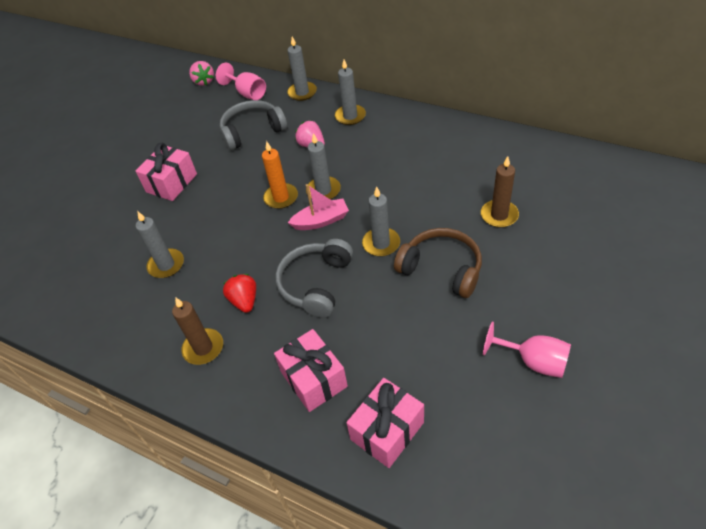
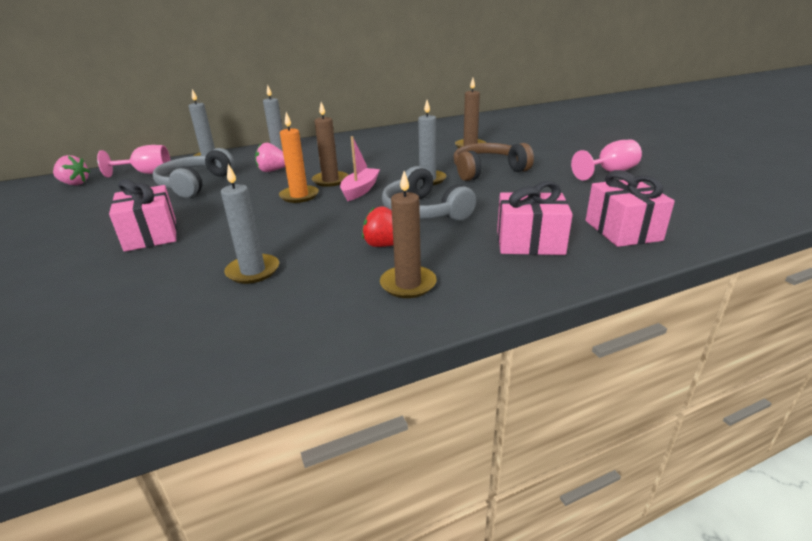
camera: 55 degrees left, 20 degrees down
grey candle [306,133,341,200] -> brown candle [312,102,348,187]

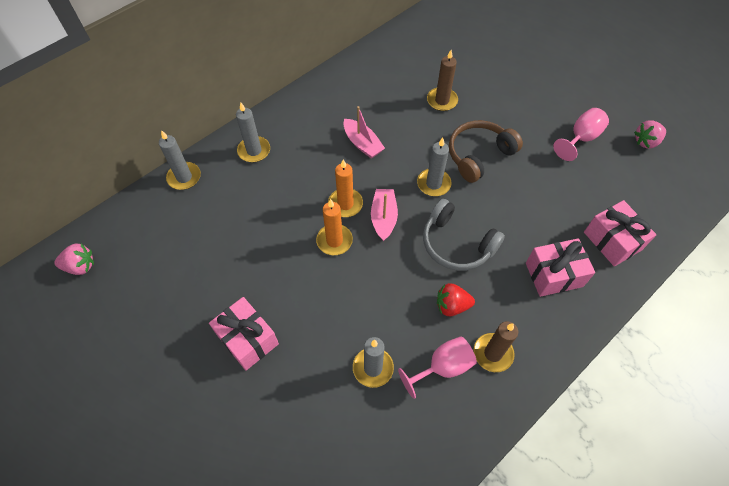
camera: 20 degrees left, 30 degrees up
pink goblet [97,145,171,178] -> pink goblet moved to [398,336,477,399]
grey headphones [153,148,235,198] -> none
pink strawberry [255,143,285,172] -> pink strawberry moved to [634,120,666,149]
brown candle [312,102,348,187] -> orange candle [328,159,363,217]
none -> pink boat [343,106,385,158]

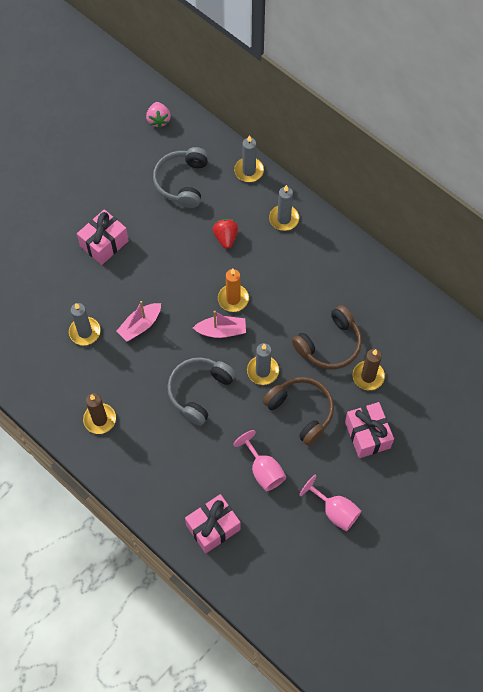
camera: 85 degrees right, 5 degrees up
orange candle [316,199,353,255] -> none
pink boat [343,106,385,158] -> pink boat moved to [116,301,161,342]
pink goblet [398,336,477,399] -> pink goblet moved to [233,430,286,491]
red strawberry [437,283,475,316] -> red strawberry moved to [213,219,238,249]
pink gift [526,238,595,297] -> pink gift moved to [345,402,394,458]
pink strawberry [634,120,666,149] -> none
none -> grey headphones [153,147,209,208]
none -> brown headphones [292,305,362,369]

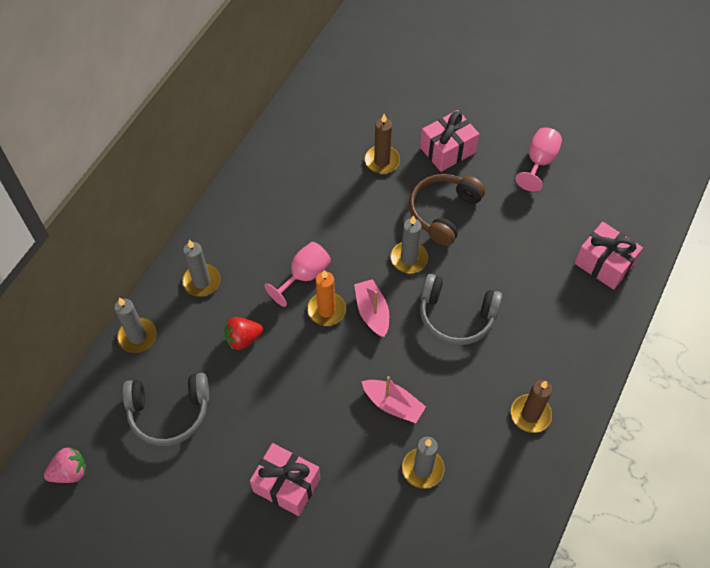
camera: 105 degrees left, 5 degrees down
pink goblet [233,430,286,491] -> pink goblet moved to [264,242,331,307]
brown headphones [292,305,362,369] -> none

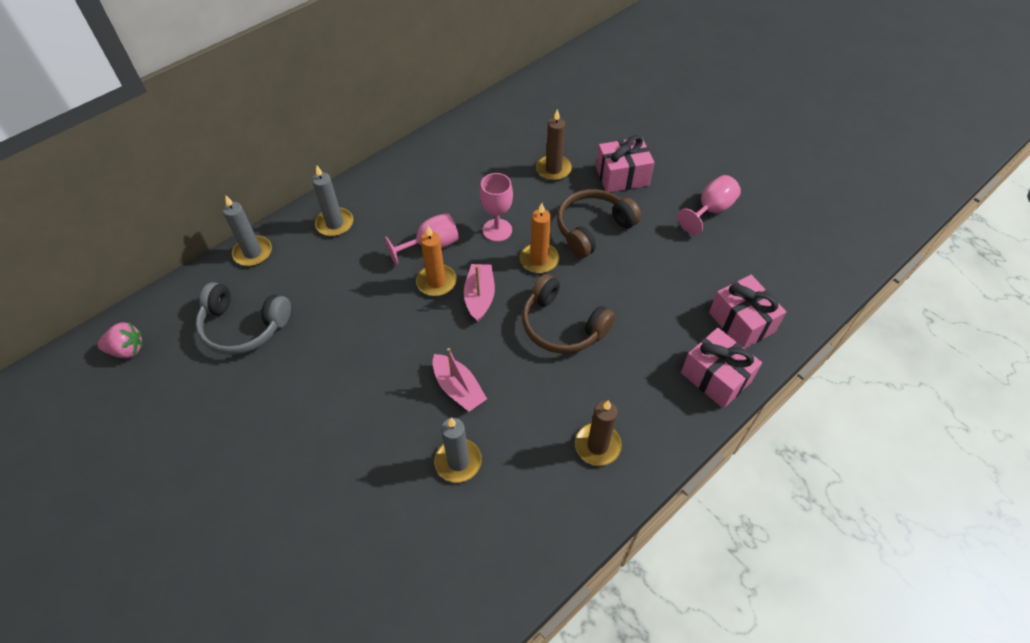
camera: 20 degrees right, 5 degrees down
red strawberry [224,317,263,350] -> none
pink gift [250,443,320,516] -> pink gift moved to [681,328,762,408]
grey candle [391,216,428,273] -> orange candle [520,203,559,273]
grey headphones [420,274,502,345] -> brown headphones [522,274,615,353]
none -> pink goblet [480,173,513,242]

